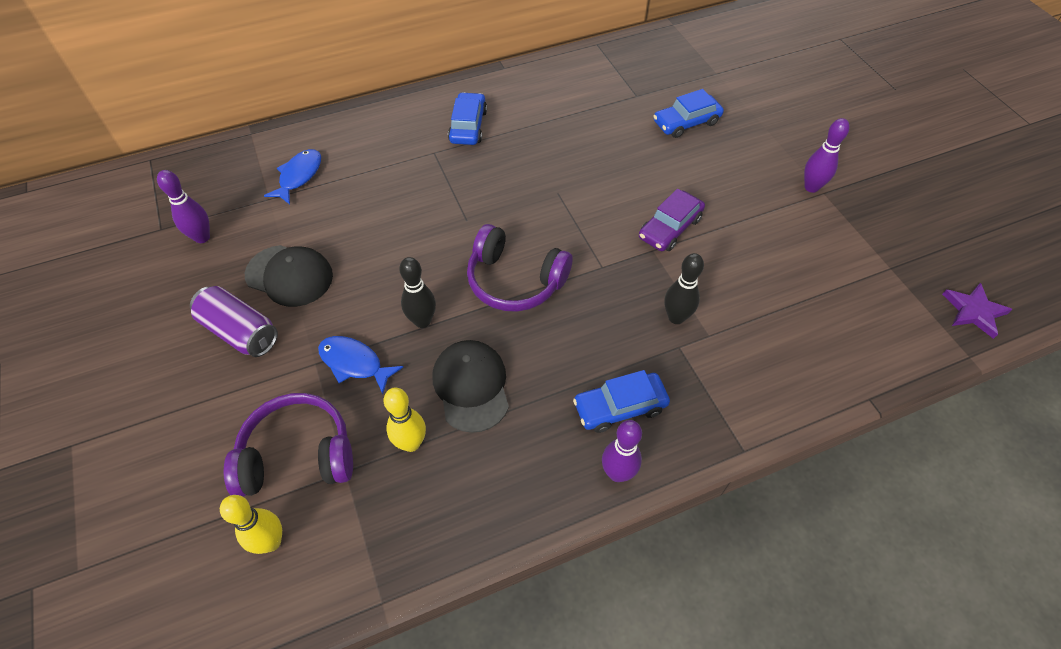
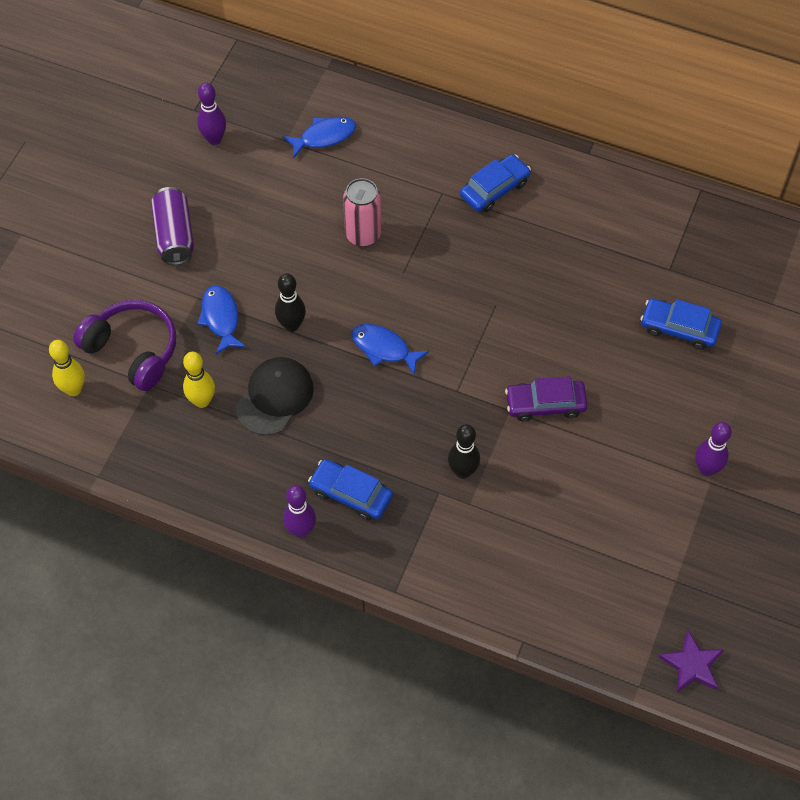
camera: 45 degrees right, 5 degrees up
black cap [245,245,333,307] -> none
purple headphones [467,224,572,312] -> blue fish [351,324,429,375]
none -> pink can [343,178,381,247]

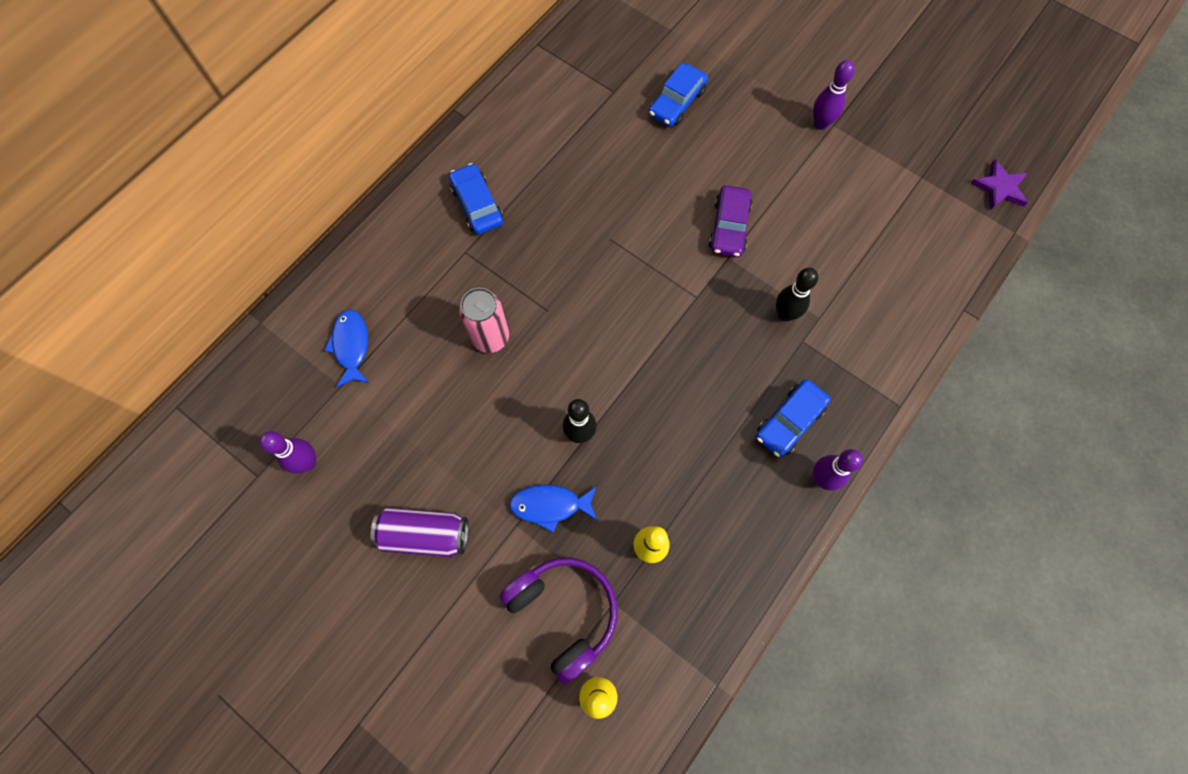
camera: 75 degrees left, 10 degrees up
purple headphones [73,300,176,391] -> purple headphones turned 90 degrees clockwise [499,558,618,685]
black cap [236,357,314,435] -> none
blue fish [351,324,429,375] -> none

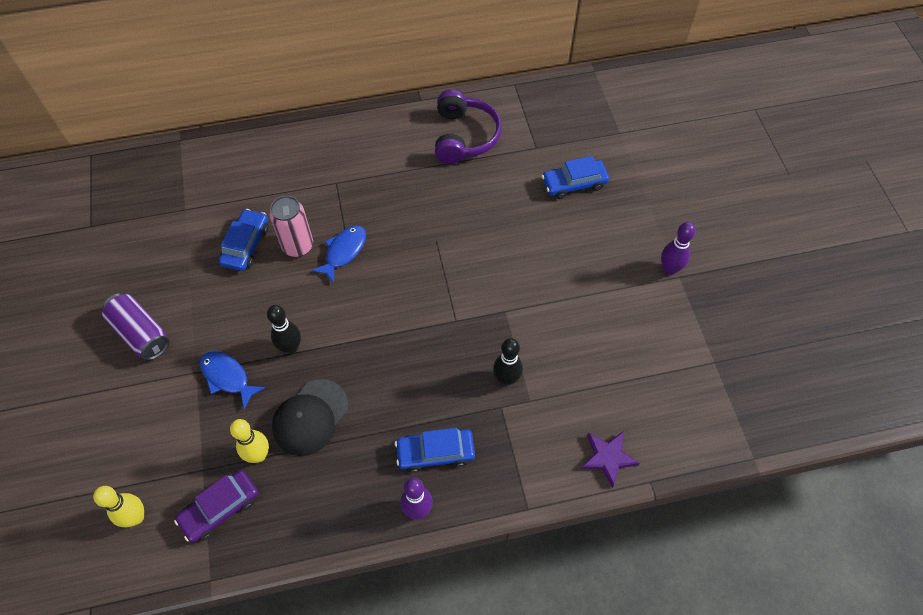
camera: 40 degrees right, 10 degrees down
purple bowling pin [260,431,316,473] -> none
blue fish [324,309,369,388] -> blue fish moved to [311,225,366,283]
blue car [449,163,503,235] -> blue car moved to [219,209,269,271]
purple headphones [499,558,618,685] -> purple headphones moved to [435,90,502,164]
purple car [709,185,752,257] -> purple car moved to [174,470,258,543]
purple star [970,160,1028,210] -> purple star moved to [581,431,640,488]
none -> black cap [272,379,348,456]

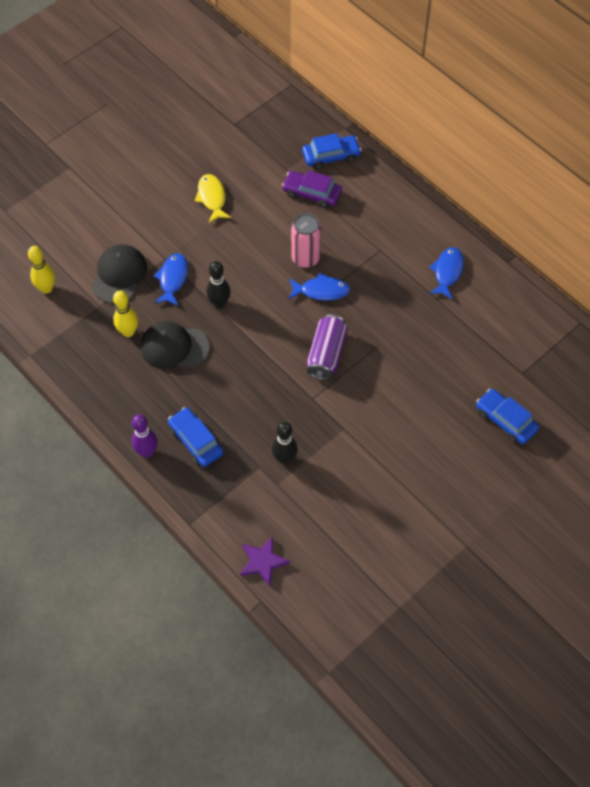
camera: 60 degrees right, 0 degrees up
purple can [102,293,169,360] -> purple can moved to [307,314,348,380]
purple car [174,470,258,543] -> purple car moved to [282,170,342,208]
blue car [219,209,269,271] -> blue car moved to [302,133,362,169]
purple headphones [435,90,502,164] -> none
purple bowling pin [661,222,696,275] -> none
none -> black cap [92,244,147,303]
none -> yellow fish [195,174,231,223]
none -> blue fish [429,247,464,300]

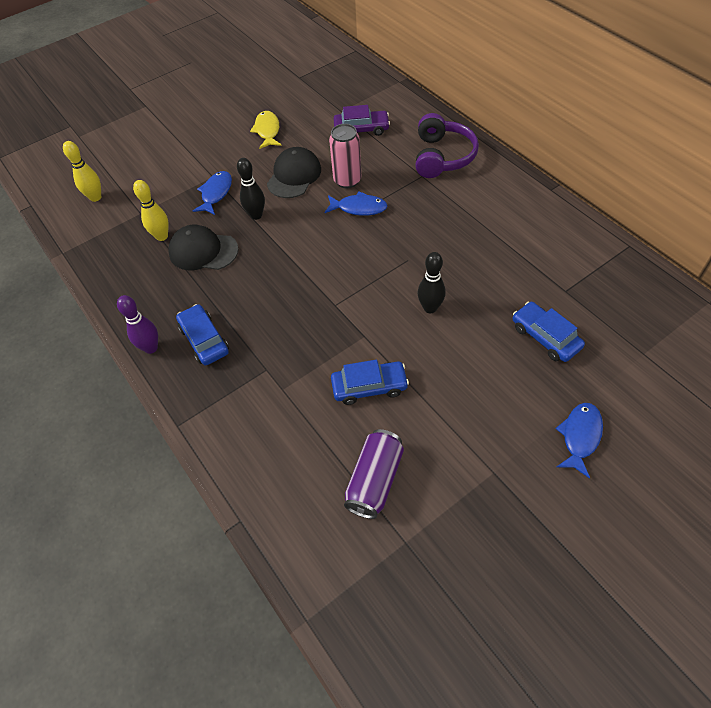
camera: 10 degrees right, 5 degrees down
black cap [92,244,147,303] -> black cap moved to [267,147,321,198]
purple star [240,536,290,586] -> none
black bowling pin [272,422,298,465] -> black bowling pin moved to [418,252,446,313]
purple car [282,170,342,208] -> purple car turned 150 degrees clockwise [334,105,390,136]
blue car [302,133,362,169] -> blue car moved to [331,360,409,405]
purple can [307,314,348,380] -> purple can moved to [344,429,404,519]
blue fish [429,247,464,300] -> blue fish moved to [556,403,603,479]
none -> purple headphones [415,113,479,178]

